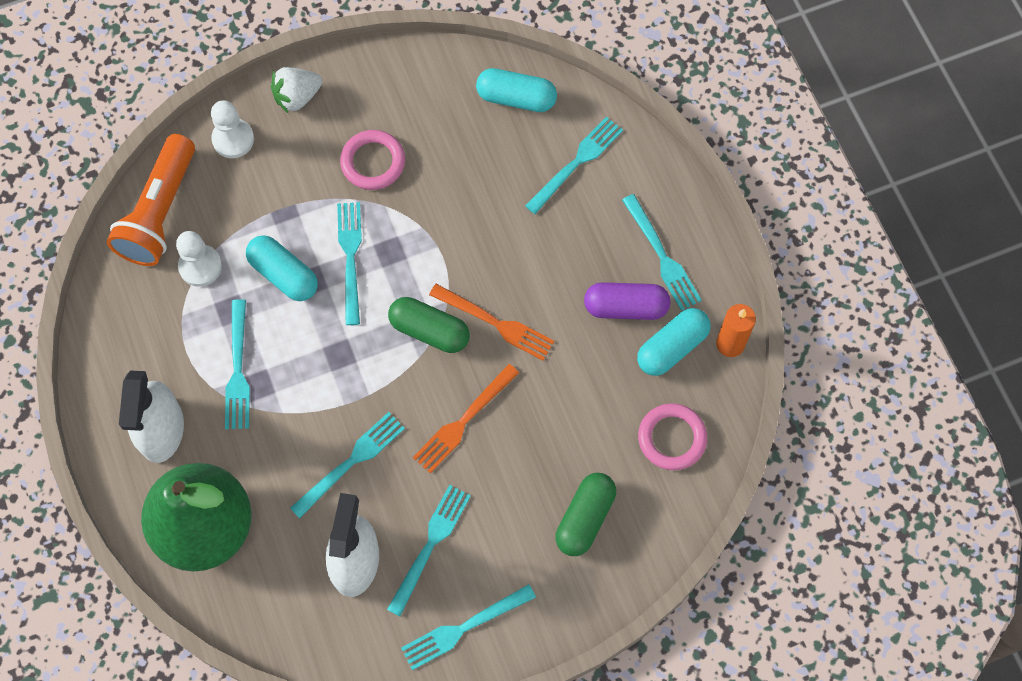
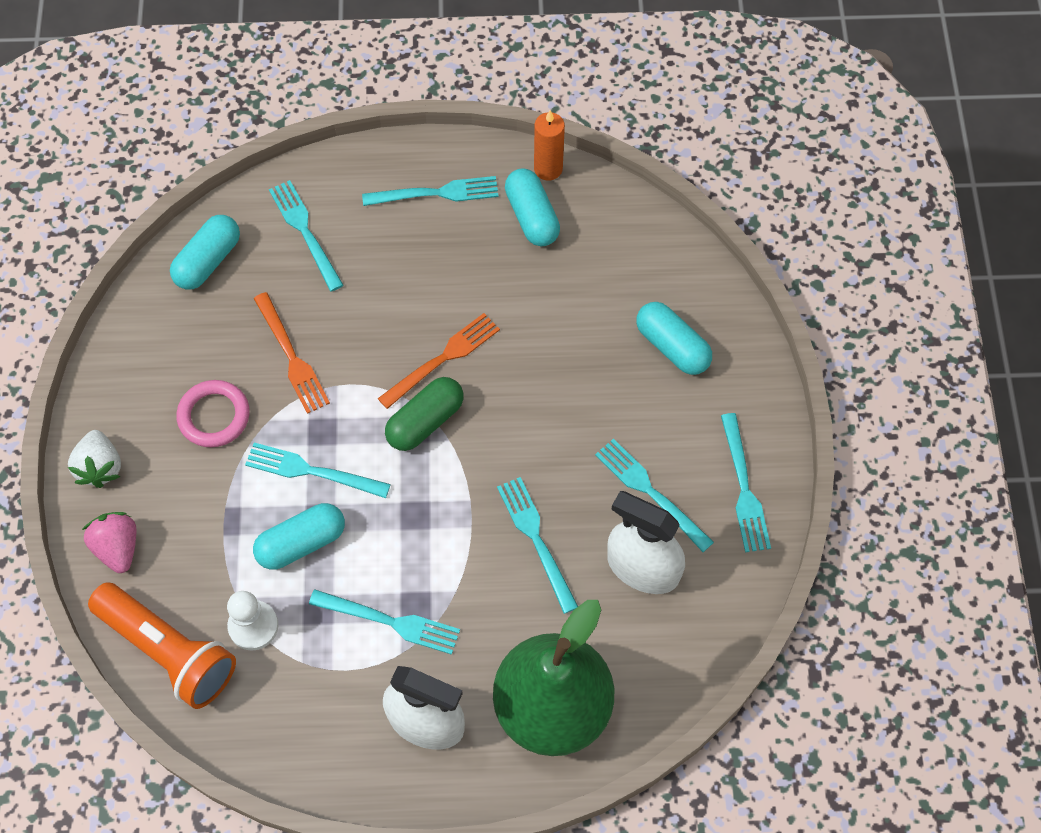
camera: 70 degrees left, 5 degrees down
white pawn [211,100,254,158] -> pink strawberry [82,512,136,573]
orange fork [413,364,519,473] -> orange fork moved to [253,292,330,414]
green capsule [555,473,616,556] -> turquoise capsule [636,302,712,375]
purple capsule [584,282,671,320] -> none
pink ring [638,403,707,470] -> none

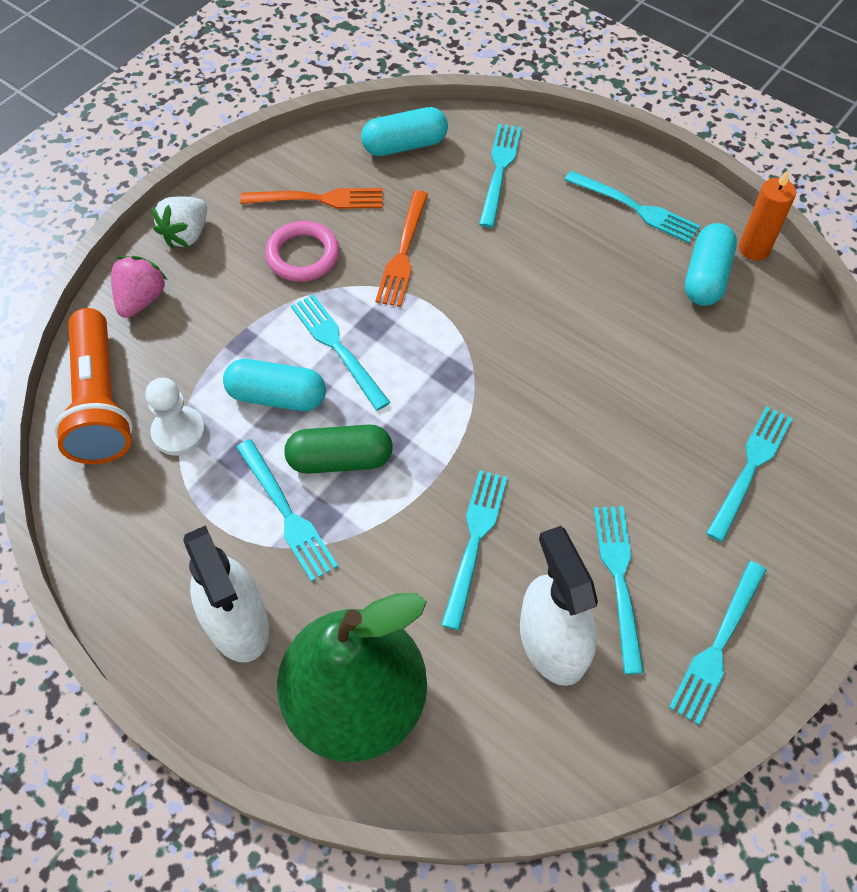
camera: 40 degrees right, 5 degrees down
orange fork [378,313,500,409] -> orange fork moved to [240,188,383,209]
green capsule [385,377,464,451] -> green capsule moved to [284,424,393,474]
turquoise capsule [636,302,712,375] -> turquoise fork [706,406,793,542]

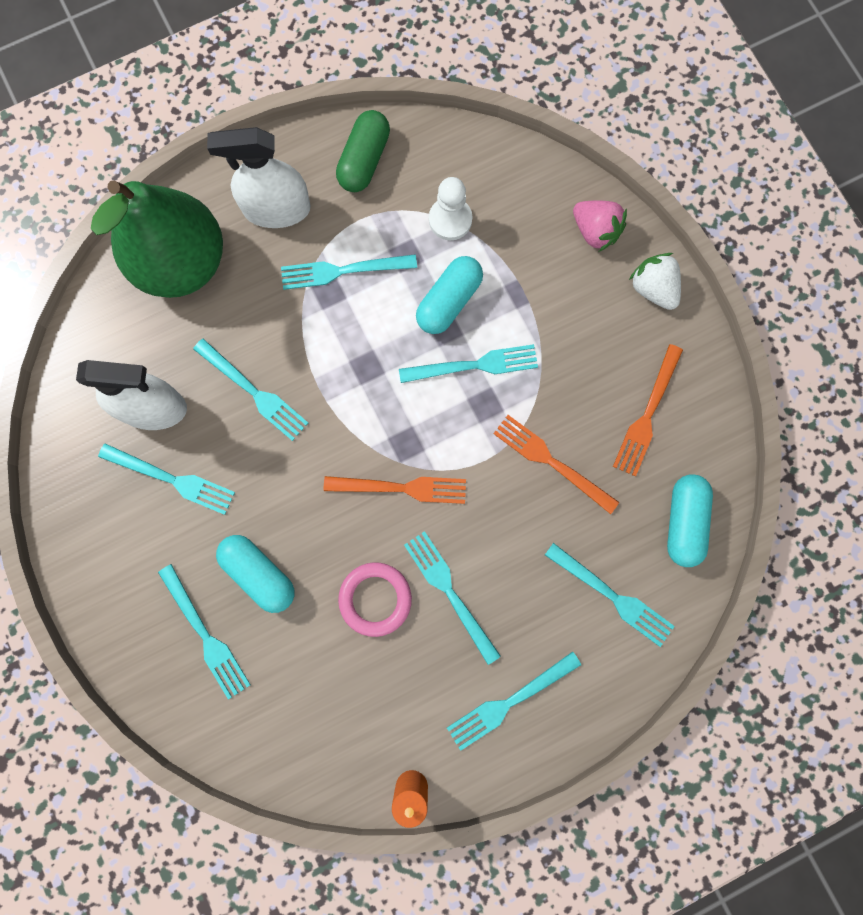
camera: 115 degrees right, 20 degrees up
orange flashlight [54,308,133,464] -> none
pink ring [265,221,339,282] -> pink ring moved to [338,562,412,637]
green capsule [284,424,393,474] -> green capsule moved to [336,110,390,192]
turquoise fork [669,561,766,725] -> turquoise fork moved to [404,531,501,665]
turquoise capsule [685,223,737,306] -> turquoise capsule moved to [216,535,295,613]
none -> orange fork [324,476,466,504]

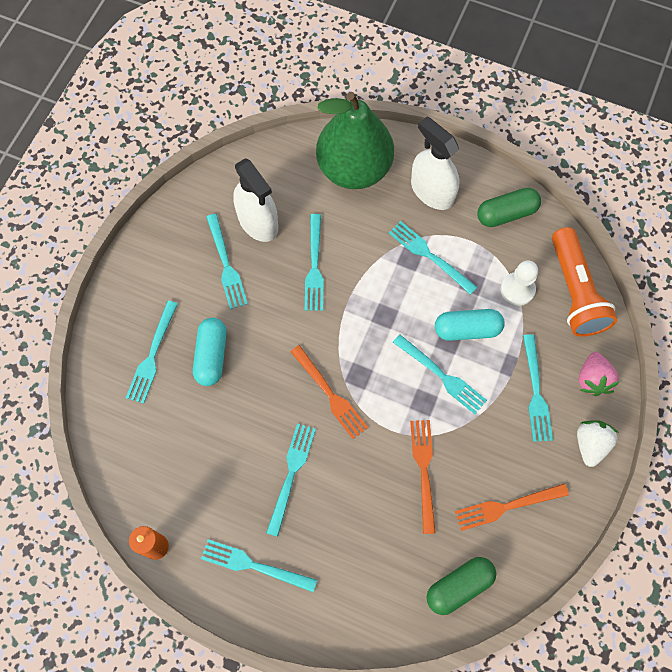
camera: 50 degrees right, 10 degrees down
pink ring [338,562,412,637] -> none
turquoise fork [545,543,675,647] -> turquoise fork moved to [523,334,553,442]
turquoise capsule [667,474,713,567] -> green capsule [427,557,496,615]
none -> orange flashlight [552,227,617,337]

